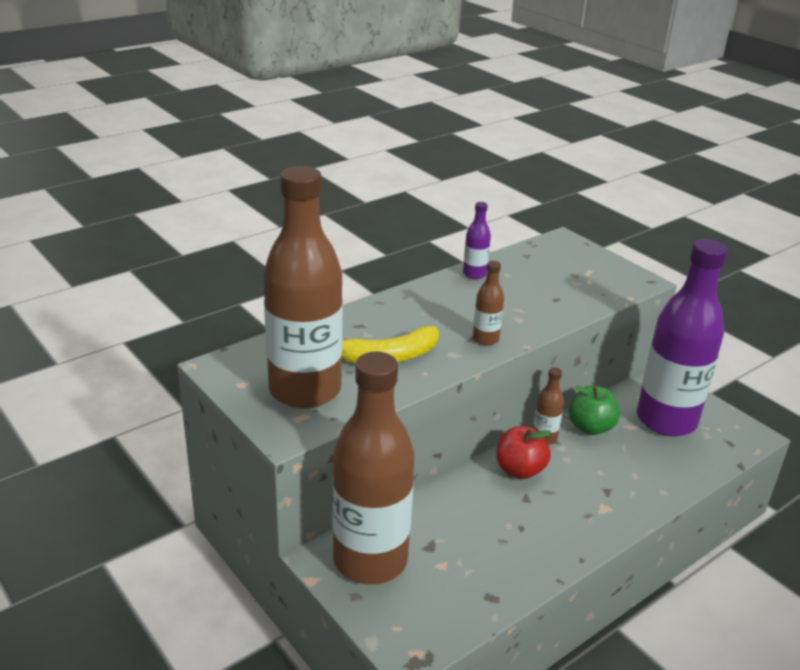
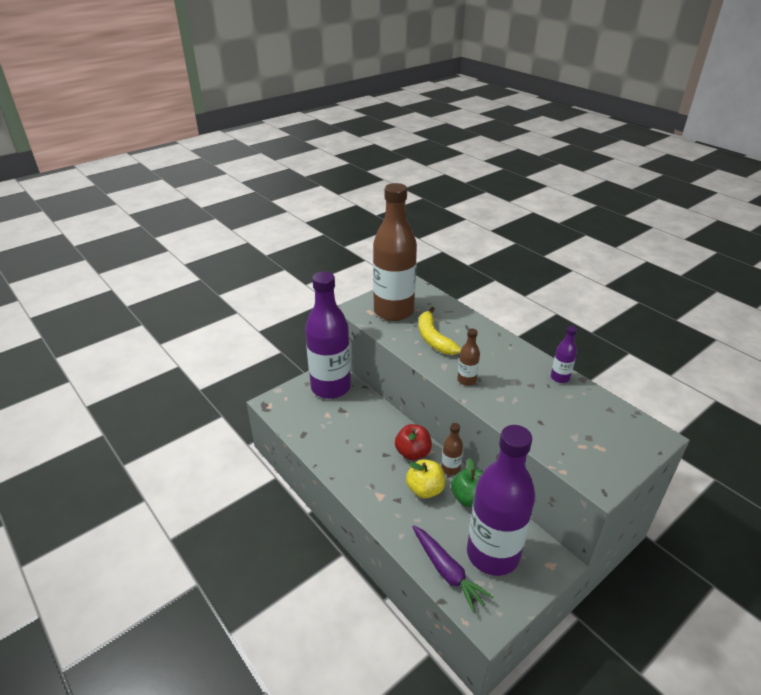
camera: 90 degrees right, 5 degrees up
brown bottle [333,352,415,585] -> purple bottle [305,271,351,399]
none -> yellow apple [406,459,445,499]
none -> purple carrot [412,525,494,613]

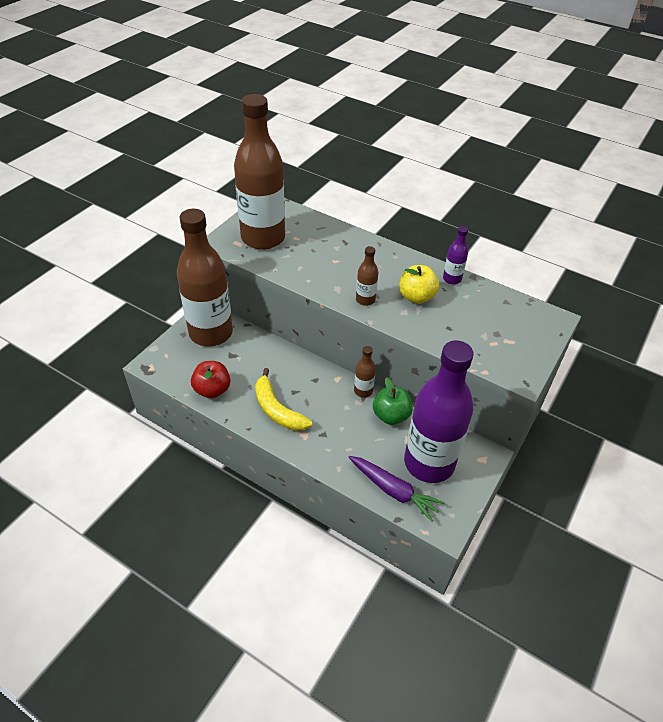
camera: 20 degrees left, 10 degrees up
purple bottle [305,271,351,399] -> brown bottle [177,209,233,347]
red apple [395,424,432,460] -> red apple moved to [191,361,230,398]
yellow apple [406,459,445,499] -> yellow apple moved to [399,265,439,304]
yellow banana [419,307,461,355] -> yellow banana moved to [255,368,312,431]

